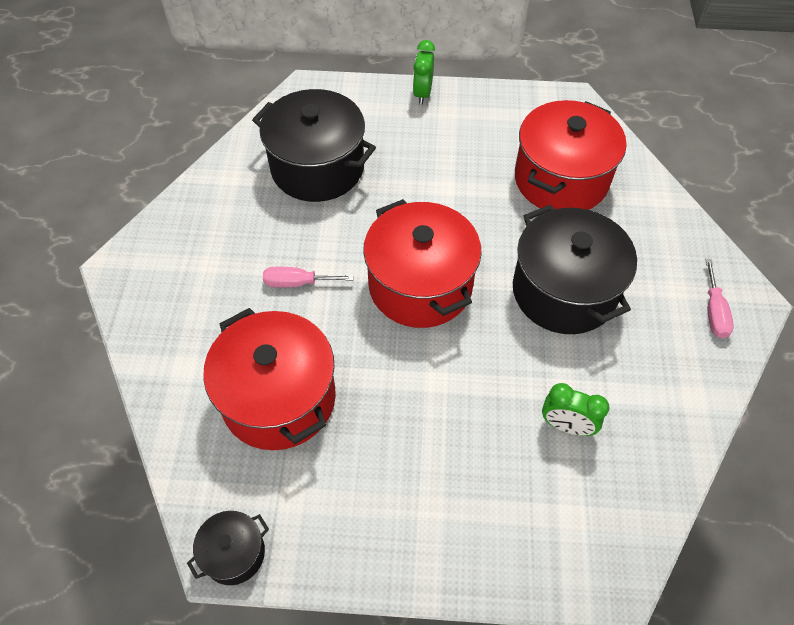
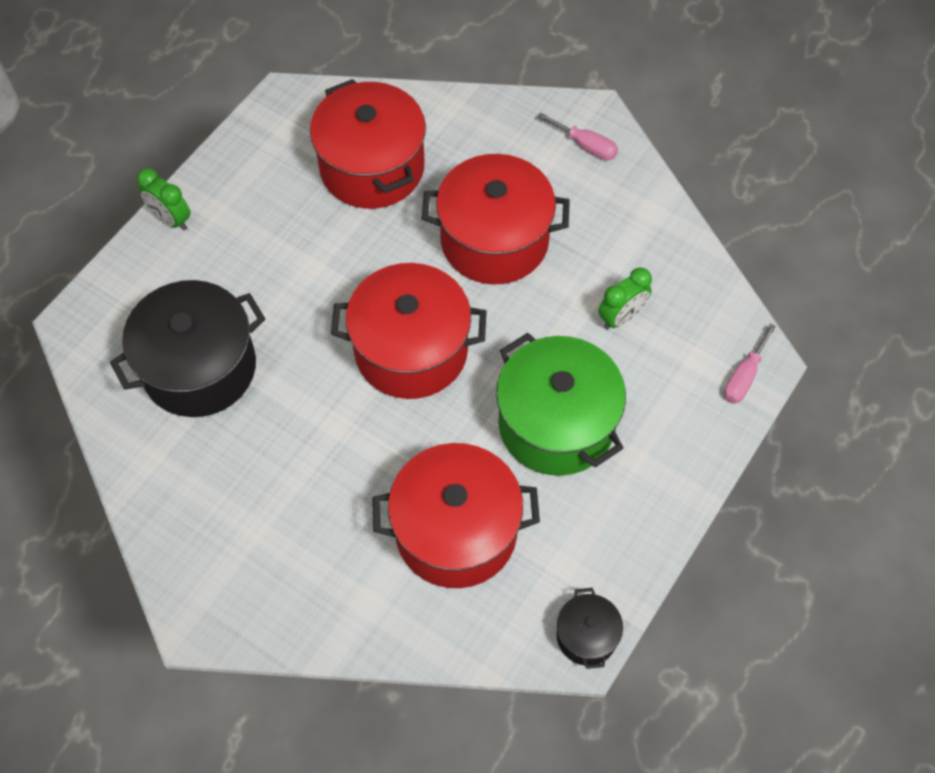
camera: 60 degrees left, 5 degrees up
pink screwdriver [263,267,353,287] -> pink screwdriver moved to [724,324,776,403]
black pot [513,205,637,334] -> red pot [421,154,570,284]
none -> green pot [496,333,626,476]

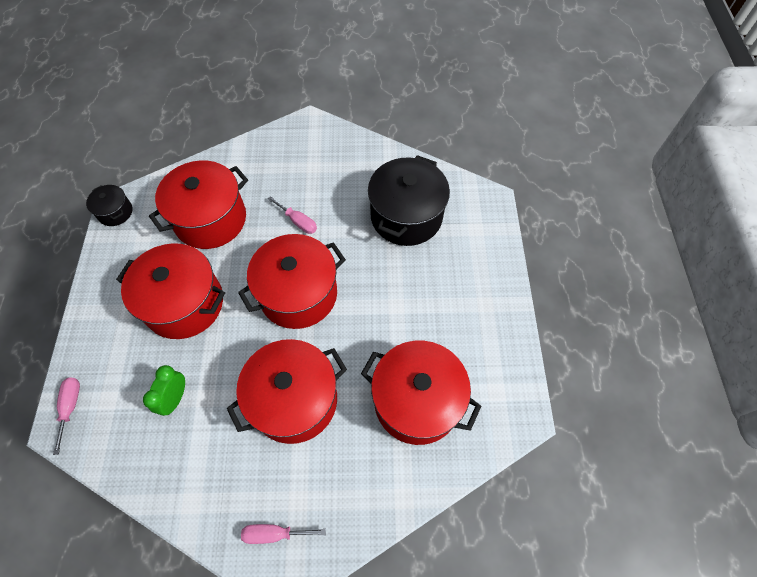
camera: 145 degrees right, 0 degrees up
green clock [137,168,190,230] -> none
green pot [496,333,626,476] -> red pot [116,243,225,339]
none -> pink screwdriver [268,196,317,234]

